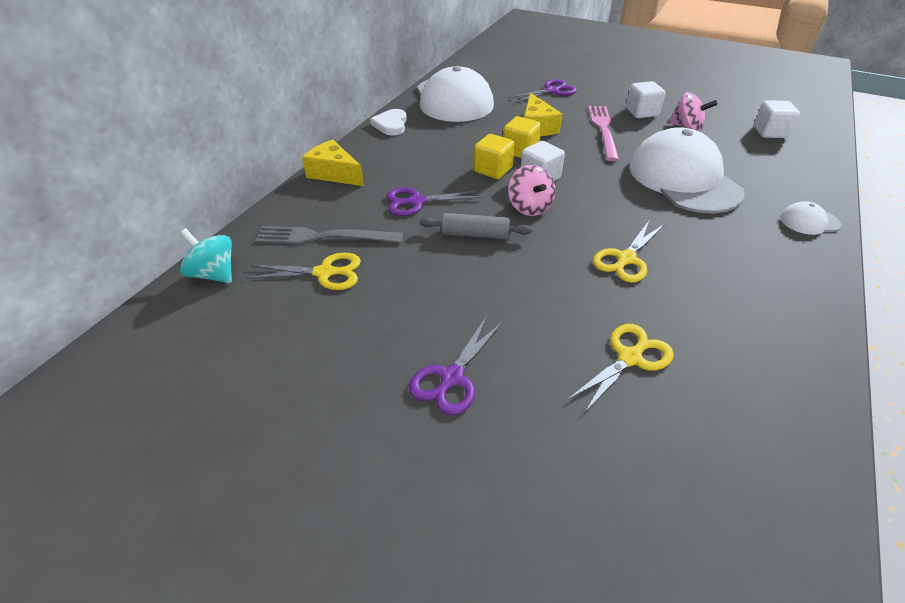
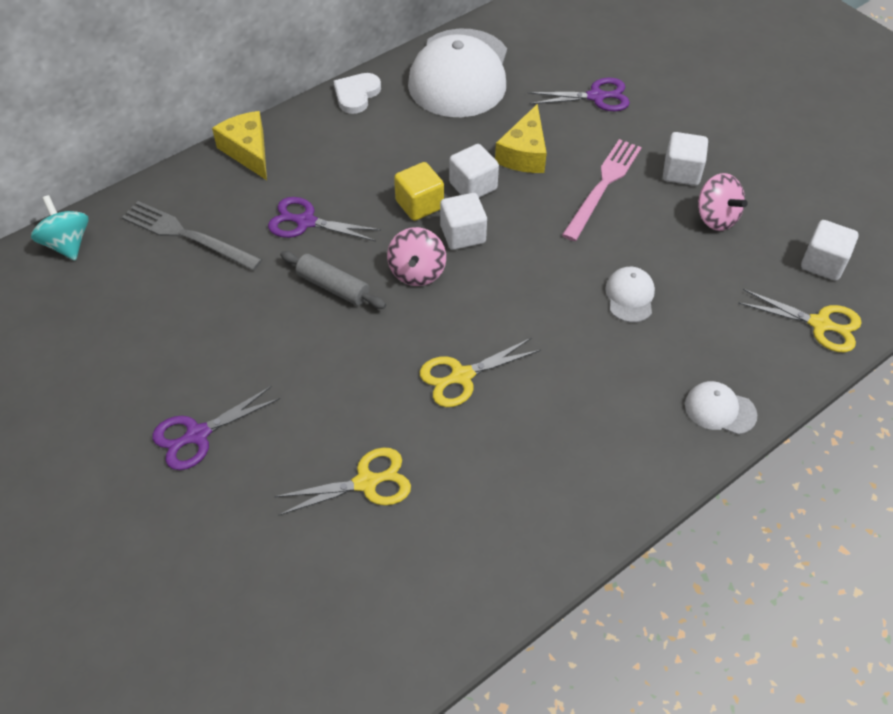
camera: 25 degrees right, 10 degrees up
yellow scissors [246,253,361,290] -> yellow scissors moved to [738,289,862,352]
yellow cube [503,116,542,158] -> white cube [449,144,499,198]
white cap [629,127,745,214] -> white cap [605,267,655,323], size x0.42

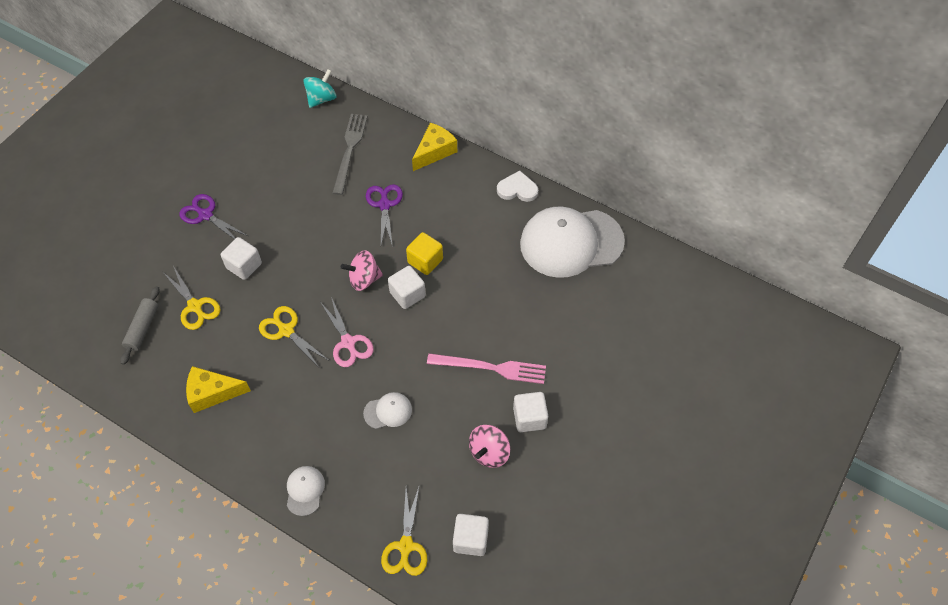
camera: 70 degrees right, 5 degrees up
grey rolling pin [280,251,386,309] -> grey rolling pin moved to [120,286,160,365]
white cube [449,144,499,198] -> white cube moved to [221,237,262,280]
yellow cheese [495,104,547,173] -> yellow cheese moved to [186,366,251,413]
purple scissors [528,78,630,111] -> none
none -> pink scissors [321,297,374,367]

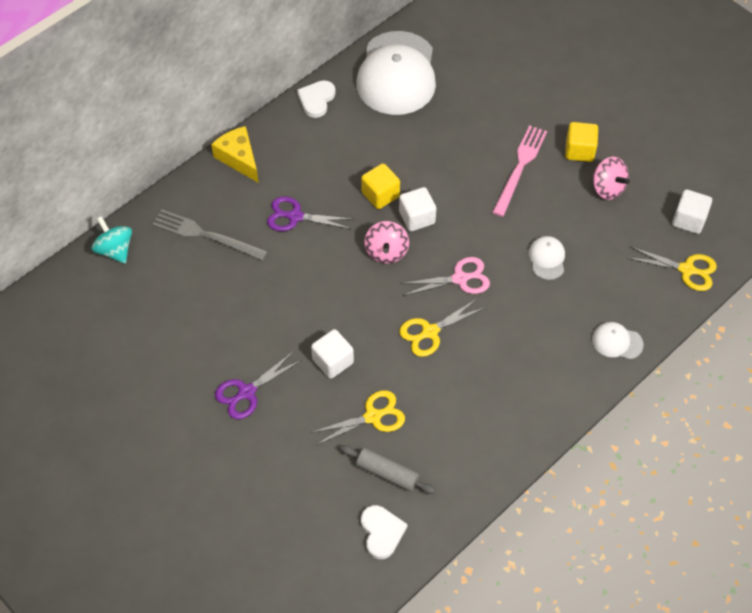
camera: 75 degrees left, 0 degrees up
yellow cheese [186,366,251,413] -> none
white cube [513,392,548,432] -> yellow cube [565,122,598,162]
none -> white heart [361,505,408,559]

